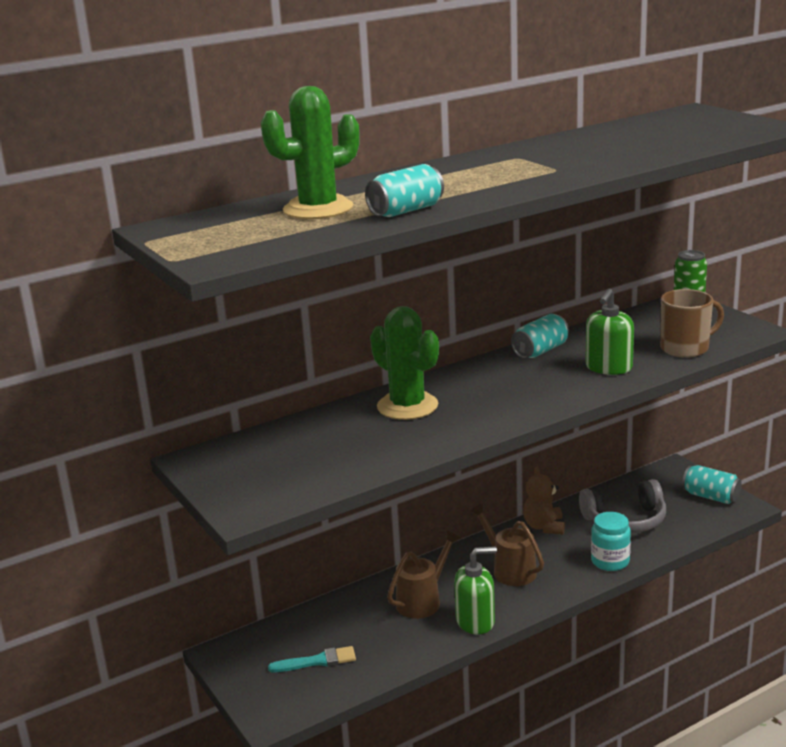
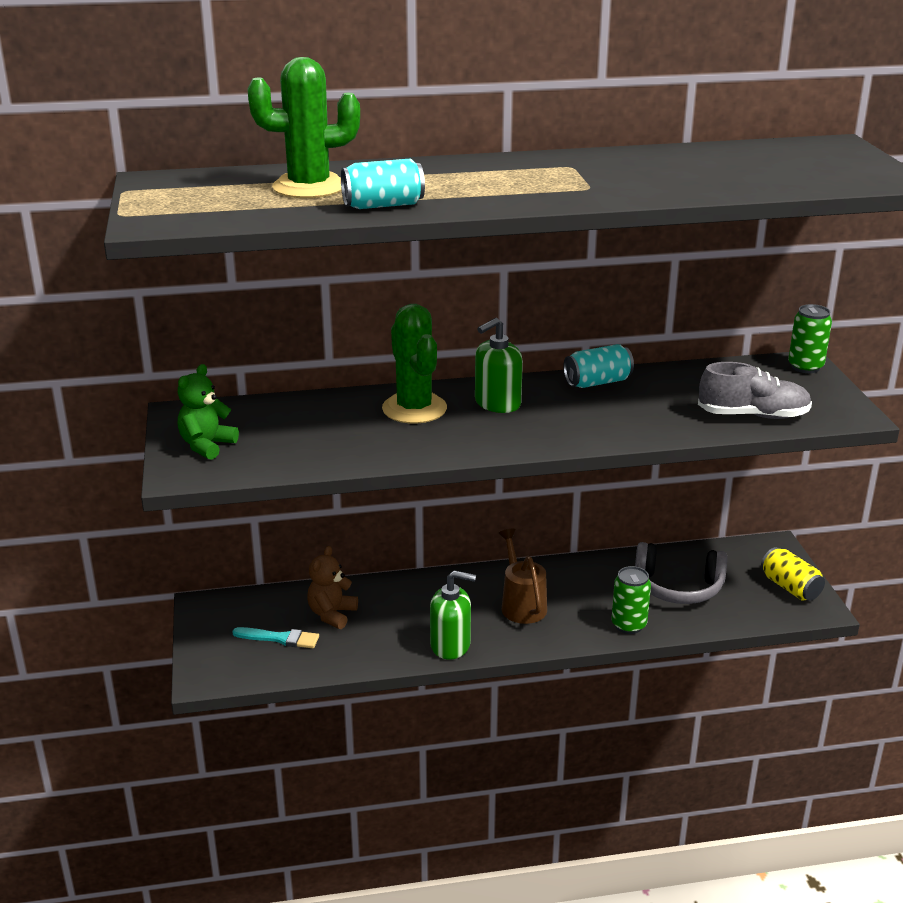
camera: 20 degrees right, 5 degrees up
brown watering can [387,530,461,619] -> none
brown teddy bear [523,466,565,535] -> brown teddy bear moved to [307,546,358,629]
green soap dispenser [585,288,634,375] -> green soap dispenser moved to [475,318,523,413]
turquoise jar [591,512,631,571] -> green can [612,566,651,634]
brown mug [660,289,724,358] -> grey shoe [698,362,812,419]
turquoise can [682,465,742,504] -> yellow can [761,547,825,601]
none -> green teddy bear [178,364,239,460]

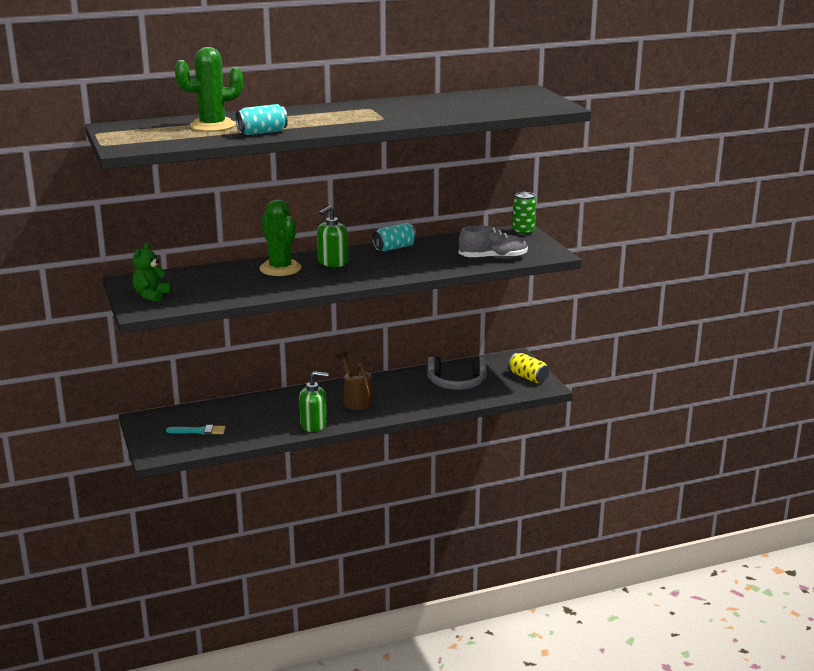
camera: 10 degrees left, 5 degrees down
brown teddy bear [307,546,358,629] -> none
green can [612,566,651,634] -> none

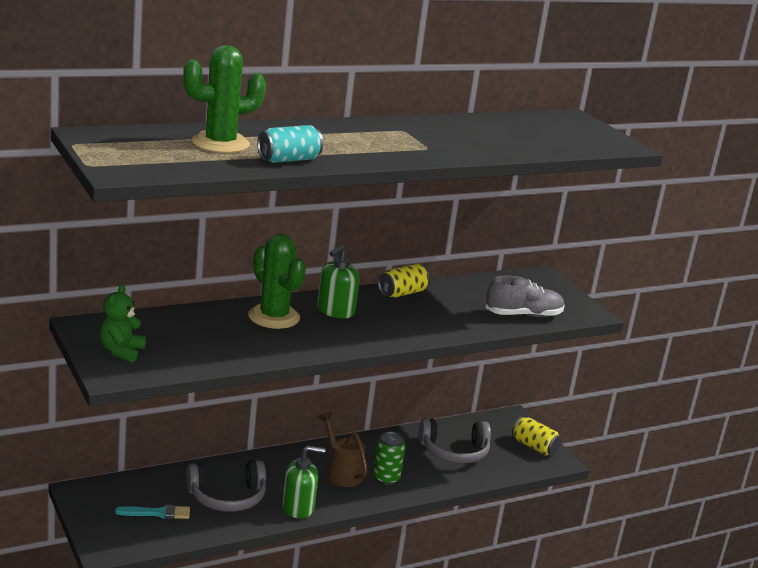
camera: 10 degrees left, 0 degrees up
turquoise can [372,223,417,251] -> yellow can [378,263,430,298]
green can [512,192,536,235] -> green can moved to [373,432,406,485]
none -> grey headphones [186,460,266,512]

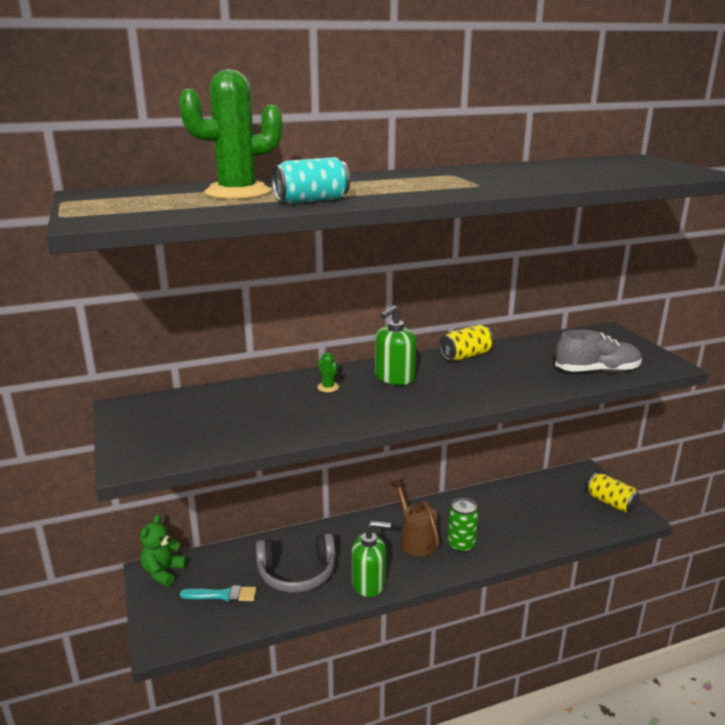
camera: 10 degrees right, 0 degrees up
green teddy bear [99,284,146,363] -> green teddy bear moved to [140,514,187,587]
green cactus [248,234,306,329] -> green cactus [317,352,339,392], size x0.40
grey headphones [419,418,491,463] -> none

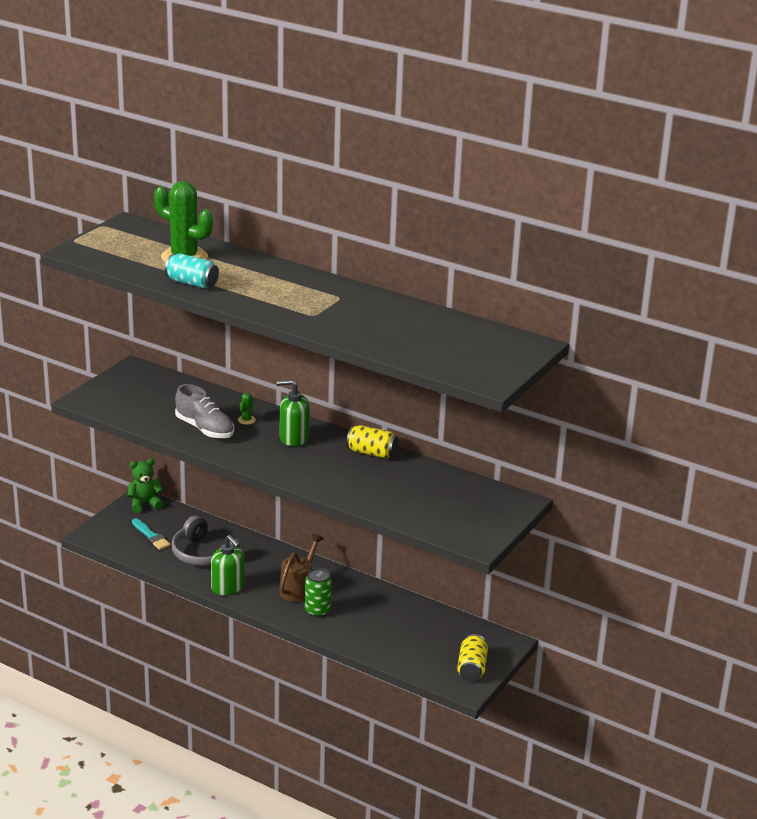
camera: 50 degrees right, 5 degrees up
grey shoe [555,330,642,372] -> grey shoe moved to [175,384,234,438]

